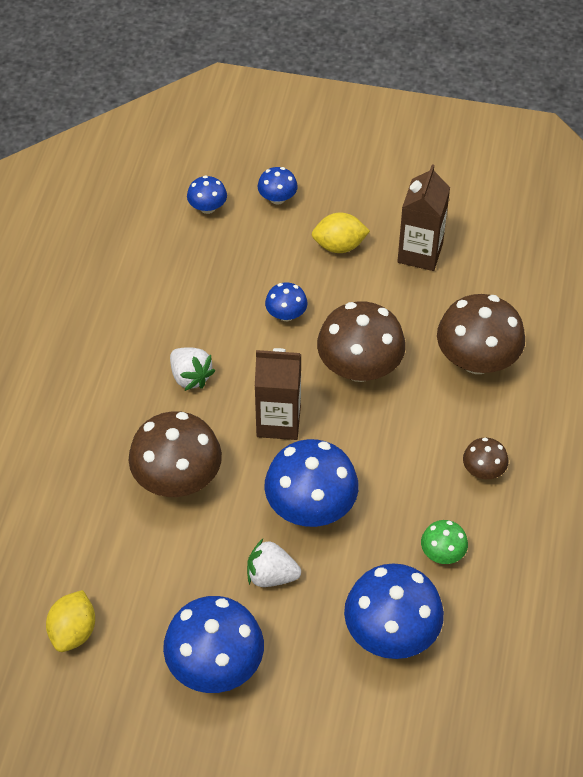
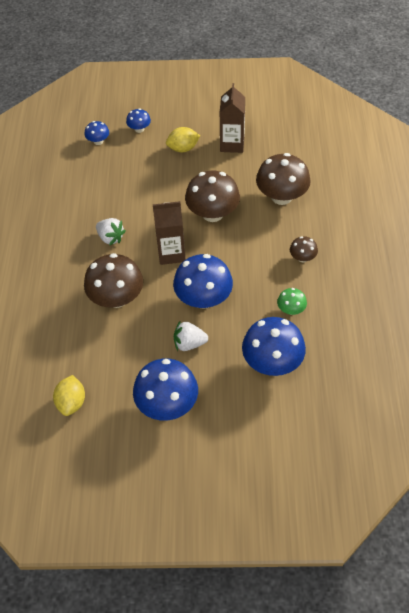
camera: 10 degrees left, 0 degrees up
blue mushroom [265,282,308,321] -> none

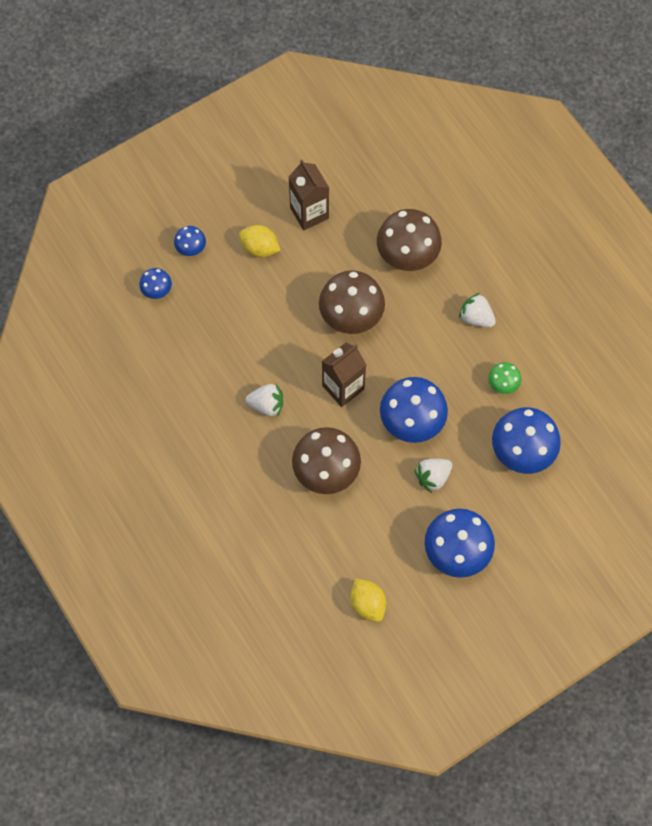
camera: 35 degrees left, 15 degrees up
yellow lemon [166,127,200,152] -> yellow lemon turned 75 degrees clockwise [239,225,281,258]
brown mushroom [290,236,318,262] -> white strawberry [459,293,496,328]

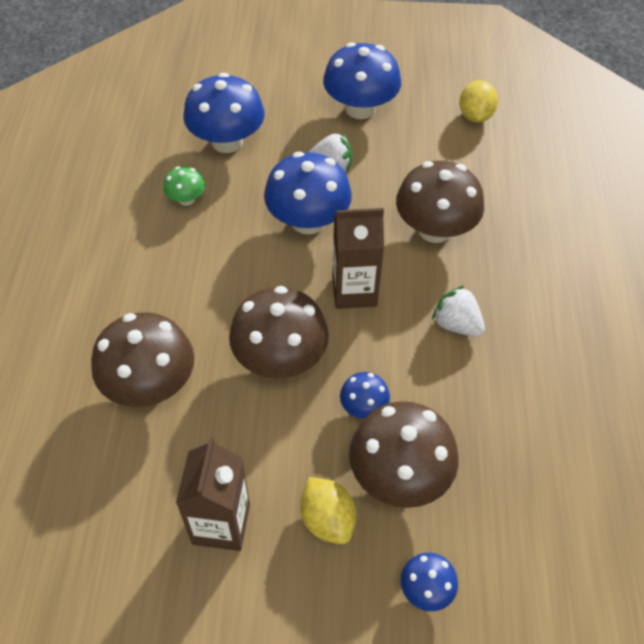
camera: 145 degrees left, 15 degrees down
blue mushroom [139,268,172,299] -> blue mushroom moved to [340,372,390,419]
white strawberry [459,293,496,328] -> none
none -> brown mushroom [349,401,458,508]

